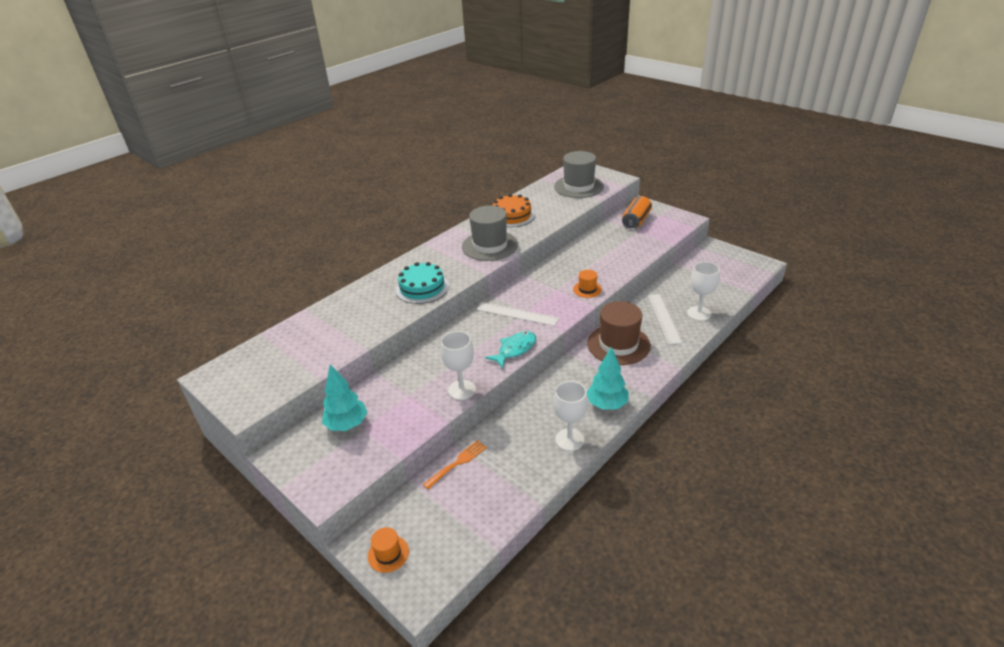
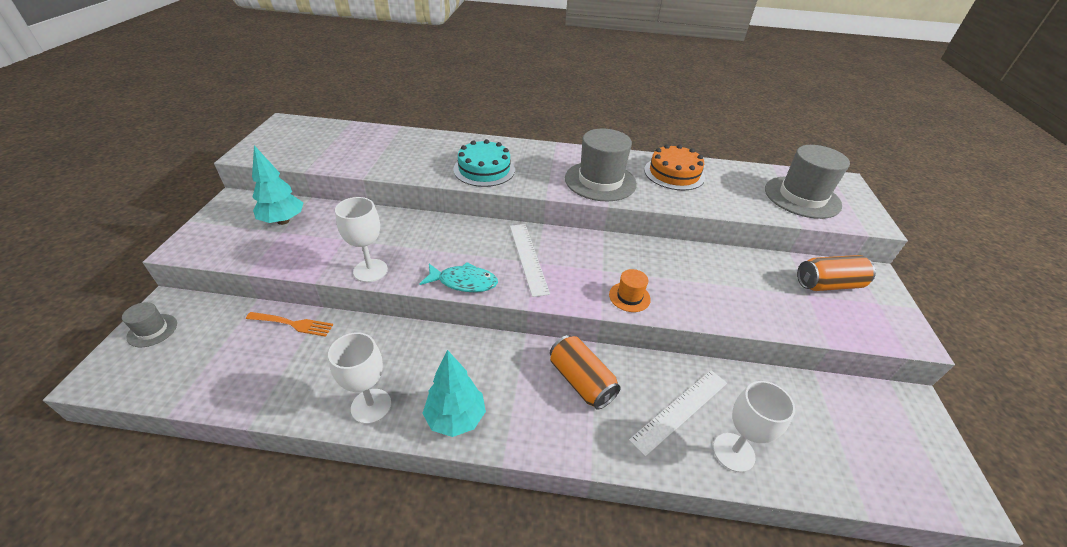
camera: 50 degrees right, 5 degrees up
orange hat [368,527,409,573] -> grey hat [122,302,177,347]
brown hat [587,301,651,365] -> orange can [550,335,621,410]

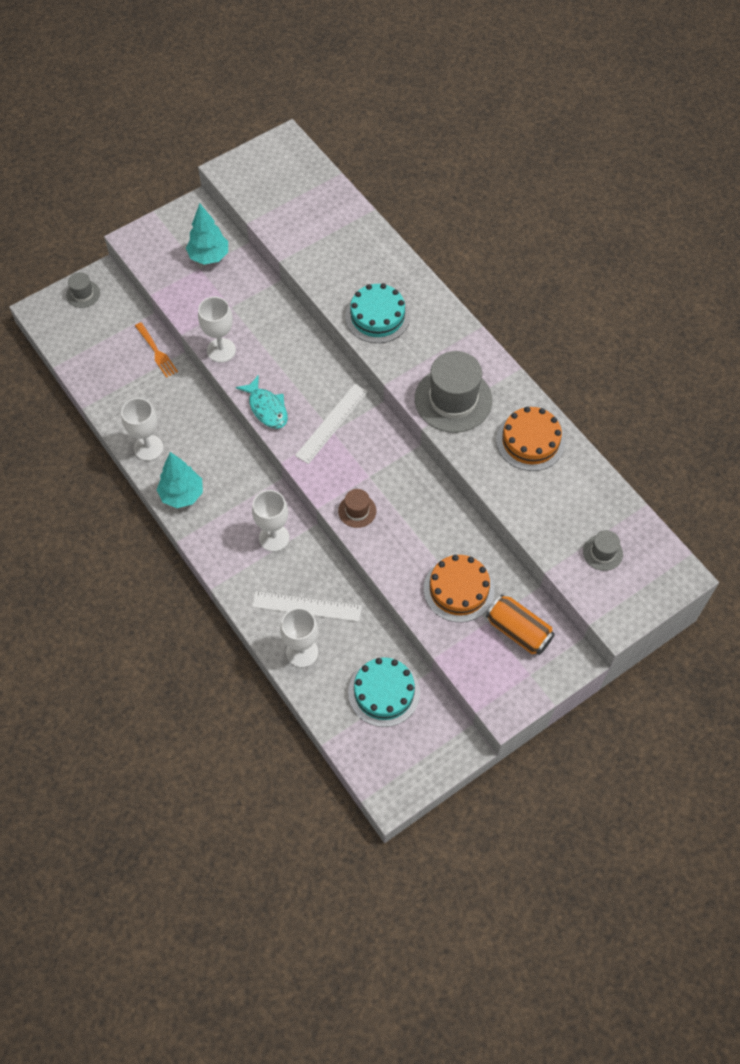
camera: 50 degrees right, 20 degrees up
orange can [550,335,621,410] -> white goblet [252,490,289,552]
orange hat [609,269,651,312] -> brown hat [338,489,376,528]
grey hat [765,145,850,219] -> grey hat [583,530,623,571], size x0.48
none -> turquoise cake [348,657,420,727]
none -> orange cake [424,555,494,622]

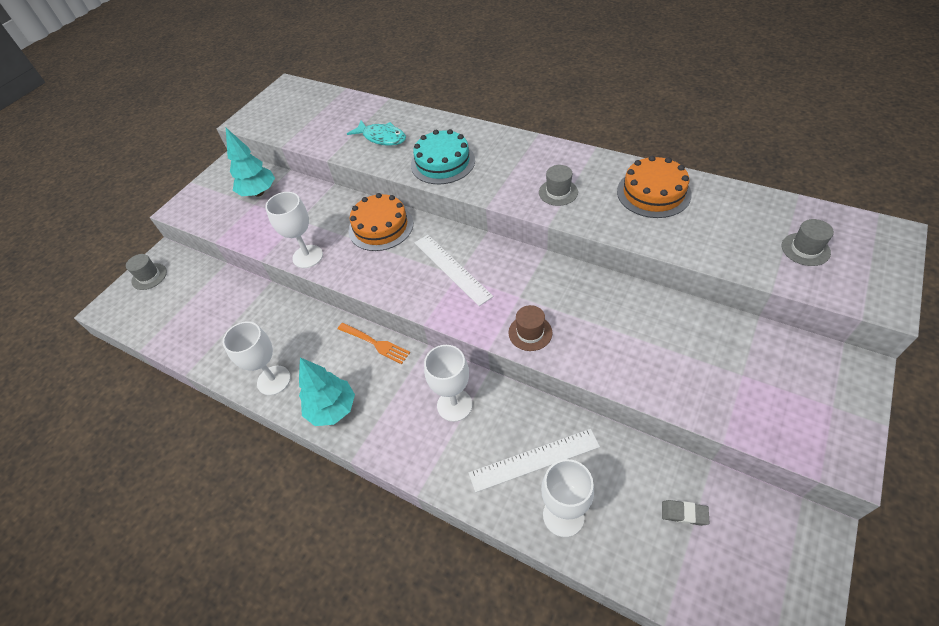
camera: 20 degrees left, 10 degrees down
orange fork [135,322,178,378] -> orange fork moved to [338,323,410,364]
turquoise fish [236,375,288,429] -> turquoise fish moved to [347,120,406,146]
white ruler [295,384,368,464] -> white ruler turned 45 degrees counterclockwise [414,235,493,306]
turquoise cake [348,657,420,727] -> grey eraser [662,500,709,526]
grey hat [415,351,492,433] -> grey hat [539,165,578,206], size x0.48
orange cake [424,555,494,622] -> orange cake moved to [348,193,413,251]
orange can [486,595,555,655] -> none

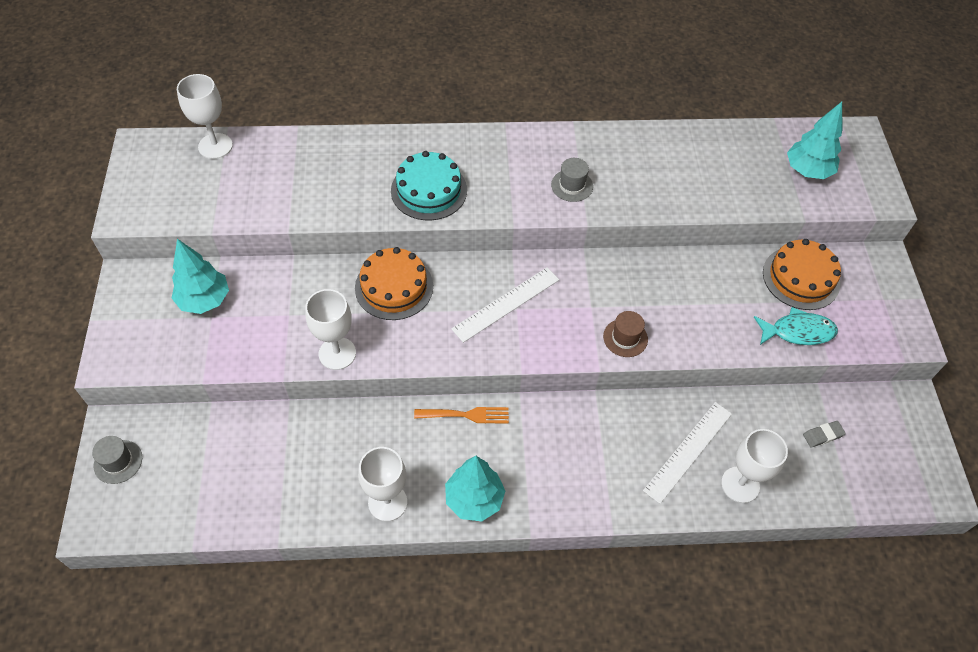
camera: 40 degrees left, 5 degrees up
turquoise fish [347,120,406,146] -> turquoise fish moved to [754,307,838,345]
white ruler [414,235,493,306] -> white ruler turned 60 degrees counterclockwise [451,268,559,343]
white goblet [424,345,472,422] -> white goblet moved to [177,74,233,159]
orange cake [617,156,692,218] -> orange cake moved to [763,239,841,310]
grey hat [782,219,834,266] -> turquoise tree [787,102,843,179]

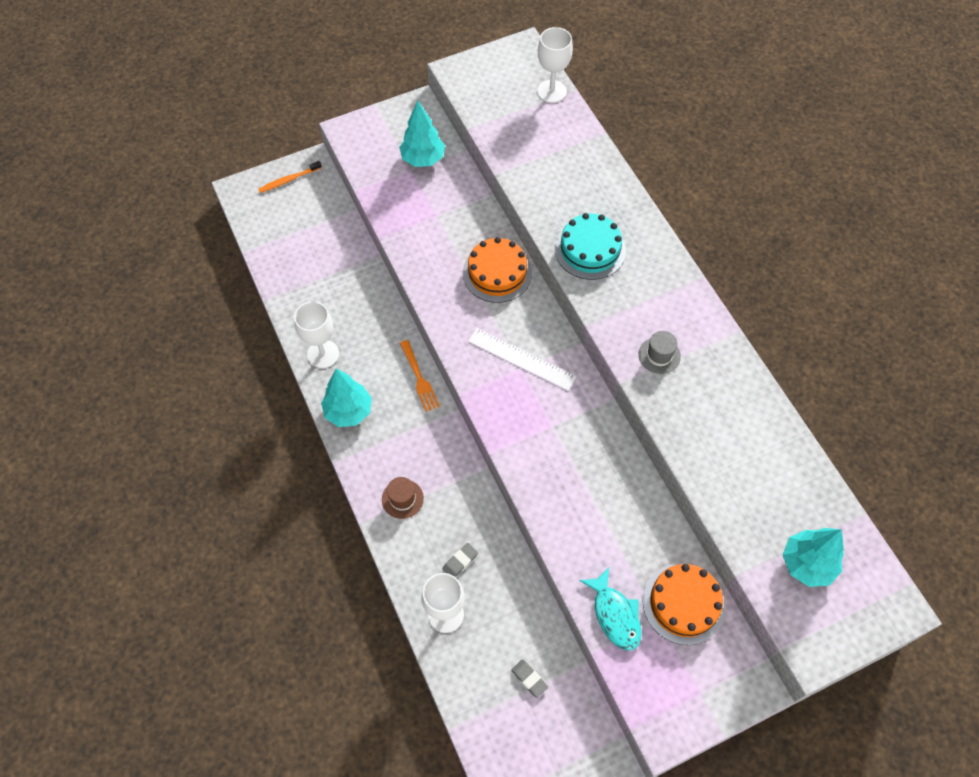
camera: 70 degrees right, 5 degrees up
grey hat [92,436,142,484] -> orange toothbrush [258,161,322,193]
white goblet [305,289,356,370] -> none
brown hat [603,311,648,357] -> brown hat moved to [382,477,424,519]
white ruler [643,402,732,504] -> grey eraser [443,543,478,577]

